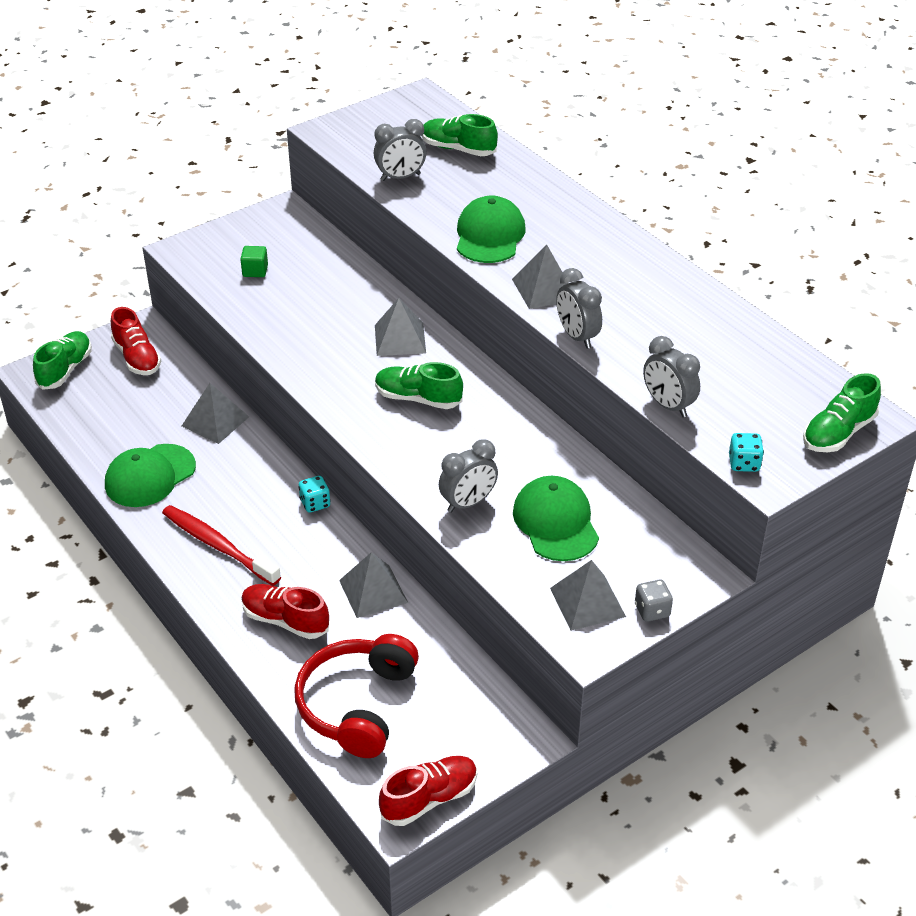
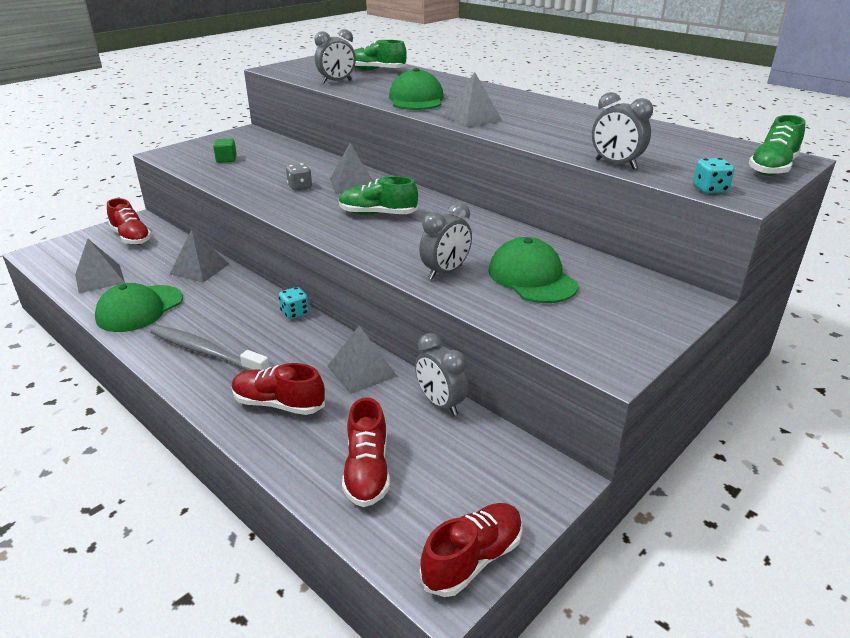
camera: 10 degrees left, 10 degrees down
green shoe [33,331,92,390] -> none
red toothbrush [162,505,281,586] -> grey toothbrush [150,325,270,371]
red headphones [294,634,419,758] -> red shoe [342,397,390,507]
grey pyramid [550,560,626,631] -> grey pyramid moved to [75,239,125,293]
grey clock [556,268,602,349] -> grey clock moved to [415,333,469,416]
grey dice [635,580,673,622] -> grey dice moved to [286,163,312,190]

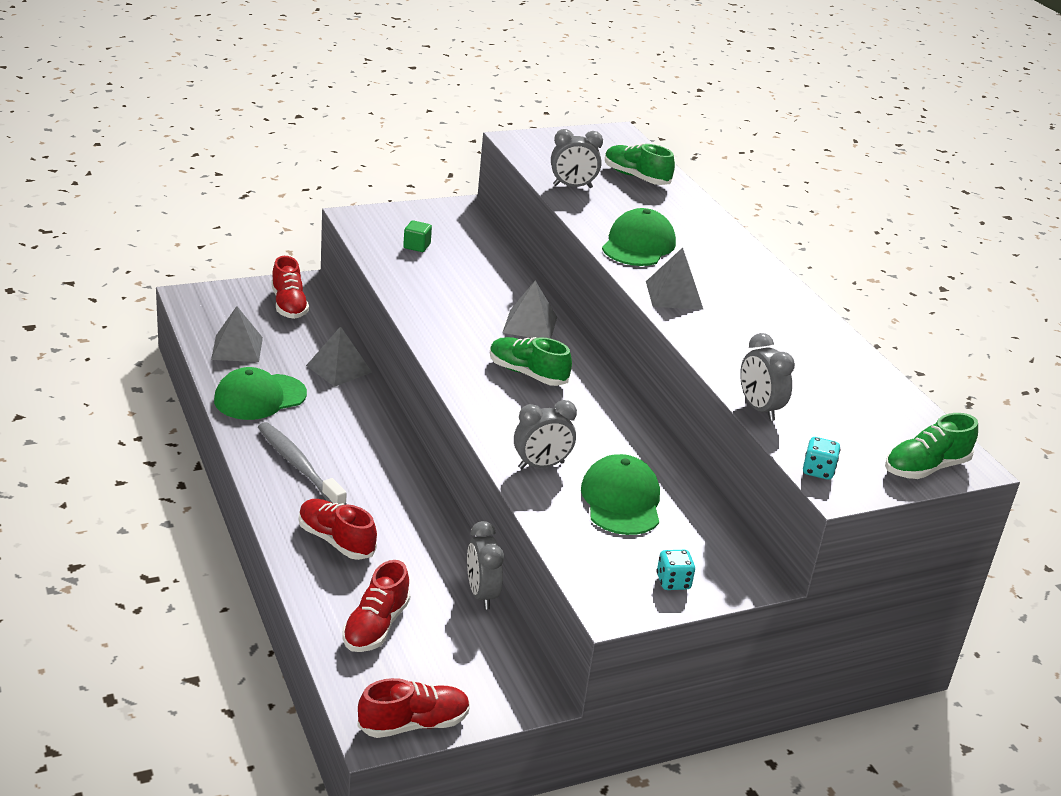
camera: 20 degrees right, 0 degrees up
turquoise dice [279,287,309,319] -> turquoise dice moved to [657,550,695,590]
grey dice [286,163,312,190] -> none
grey pyramid [327,326,397,394] -> none

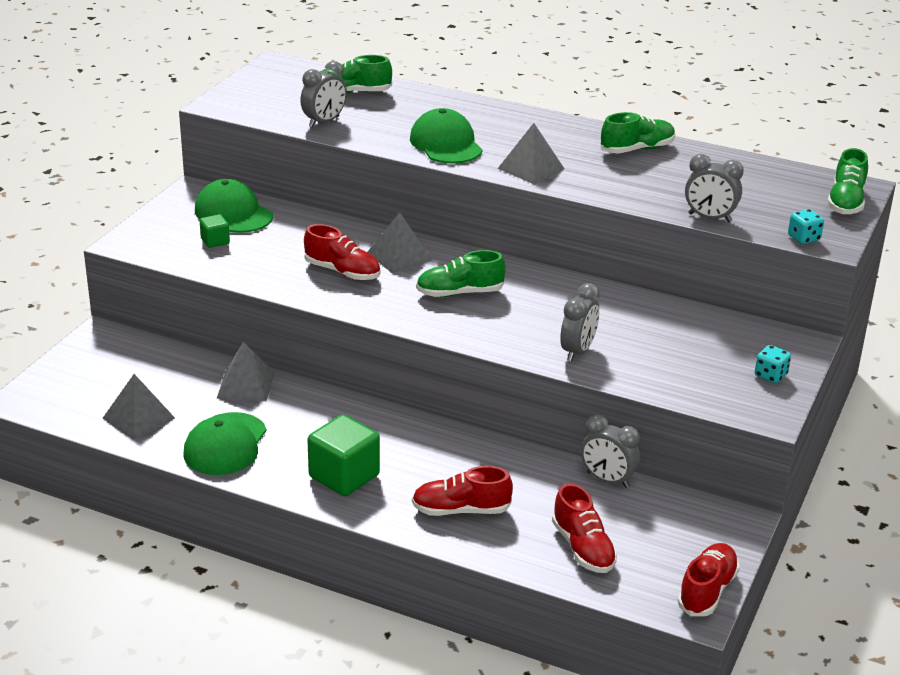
camera: 40 degrees left, 0 degrees up
grey toothbrush [258,422,347,505] -> green cube [307,415,380,496]
red shoe [271,256,309,319] -> red shoe moved to [304,224,380,280]
green cap [581,454,660,535] -> green cap moved to [195,179,273,233]
none -> green shoe [601,112,675,153]

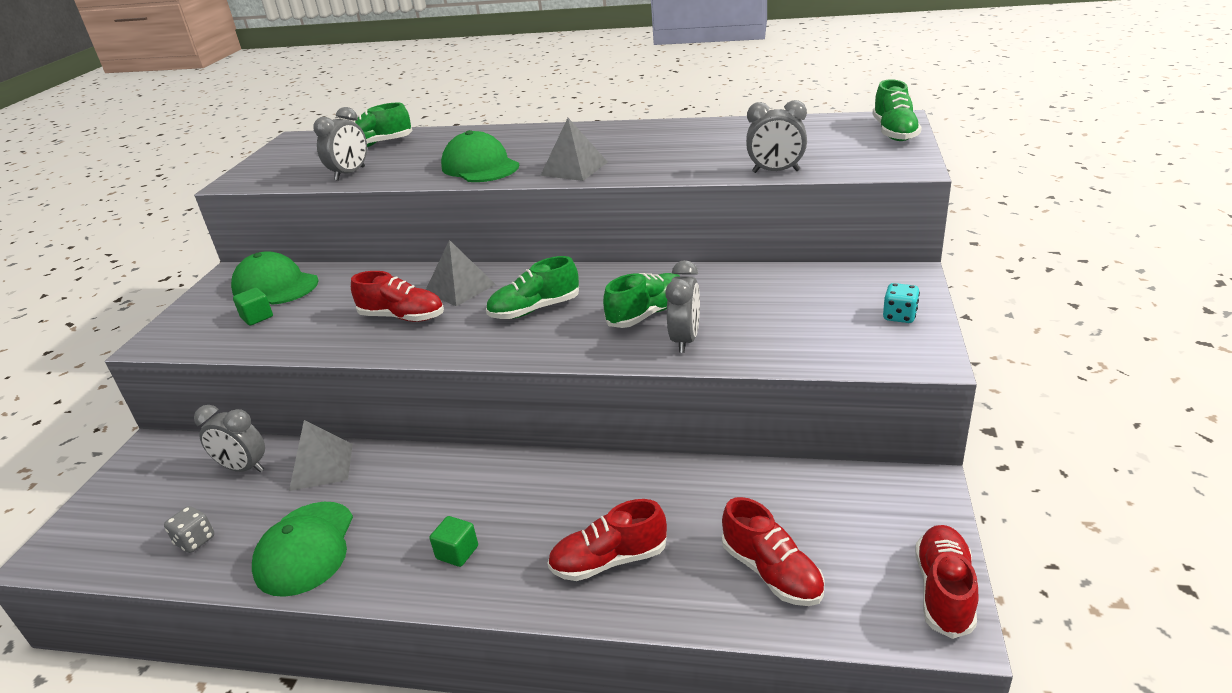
camera: 10 degrees left, 0 degrees up
grey pyramid [103,374,175,440] -> grey dice [164,506,214,553]
green cube [307,415,380,496] -> green cube [430,516,478,567], size x0.51
grey clock [581,415,640,488] -> grey clock moved to [194,405,265,473]
green shoe [601,112,675,153] -> green shoe moved to [603,273,679,328]
turquoise dice [788,209,824,244] -> none

